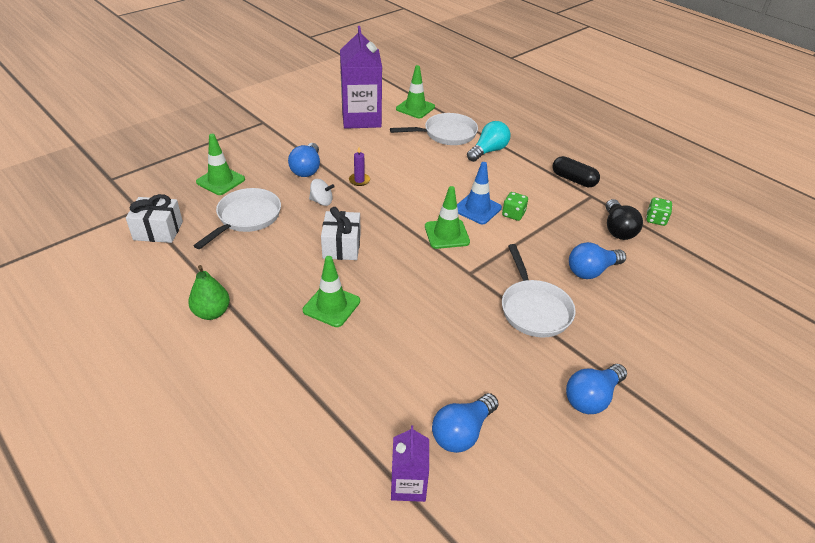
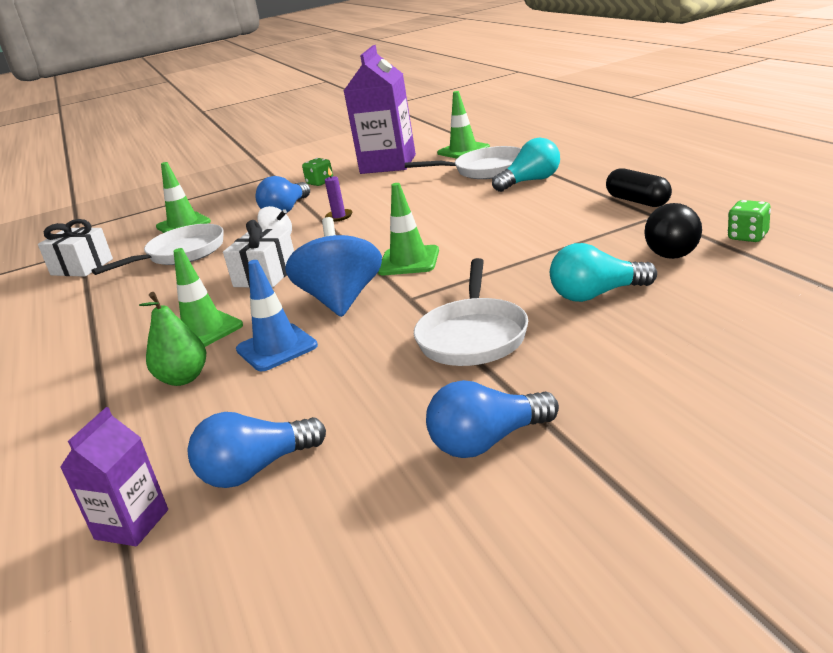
camera: 25 degrees right, 15 degrees down
green pear [188,265,230,320] -> green pear moved to [139,292,206,386]
blue traffic cone [457,162,502,224] -> blue traffic cone moved to [236,260,318,371]
green dice [502,192,528,221] -> green dice moved to [302,158,333,186]
blue light bulb [569,242,626,279] -> turquoise light bulb [550,243,657,302]
none -> blue spinning top [285,217,382,317]

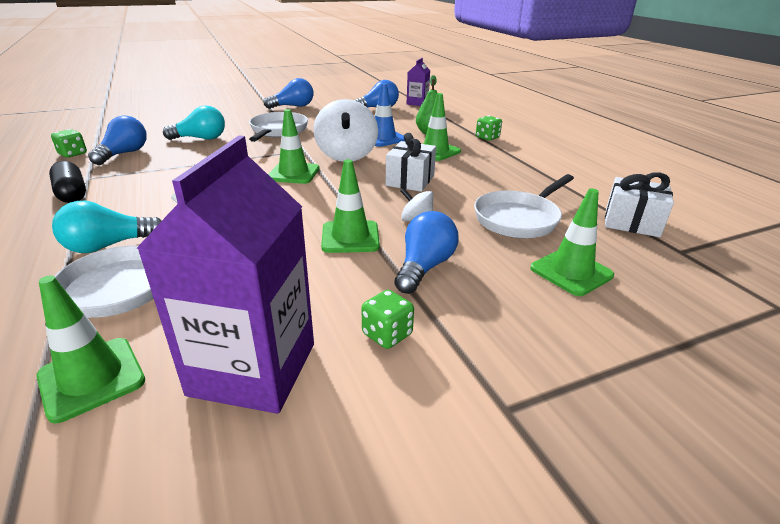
camera: 175 degrees right, 5 degrees up
blue spinning top [285,217,382,317] -> white spinning top [313,99,378,162]
purple candle [325,166,353,222] -> green traffic cone [321,159,380,253]
black light bulb [644,203,702,259] -> blue light bulb [88,116,147,165]
none -> green dice [476,116,502,141]

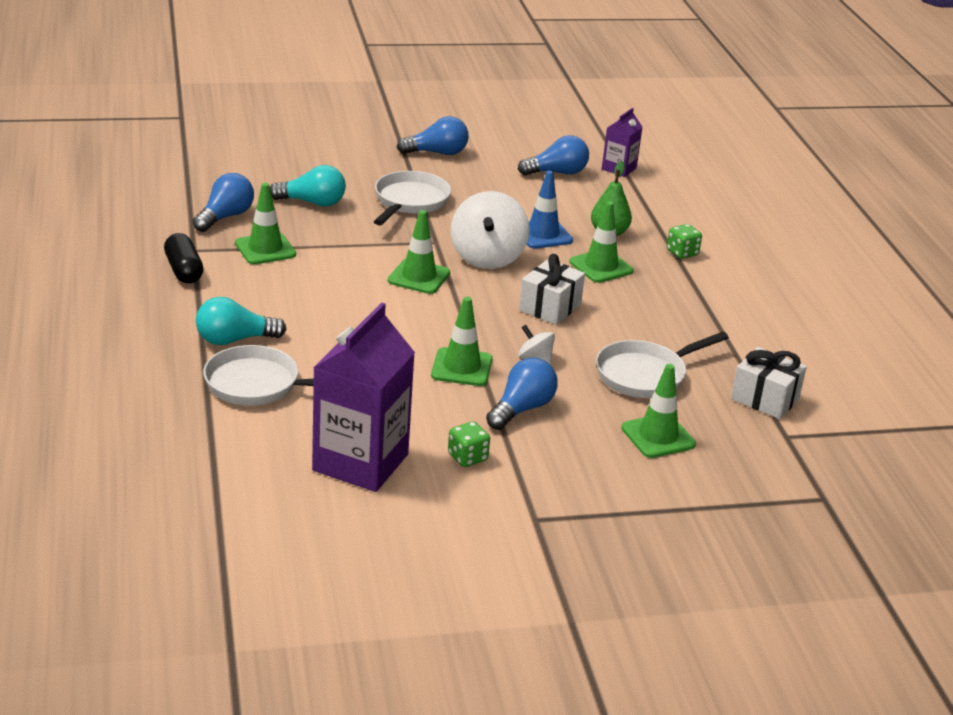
camera: 10 degrees right, 0 degrees up
green traffic cone [36,276,145,423] -> green traffic cone moved to [235,183,296,264]
green dice [51,129,87,158] -> none

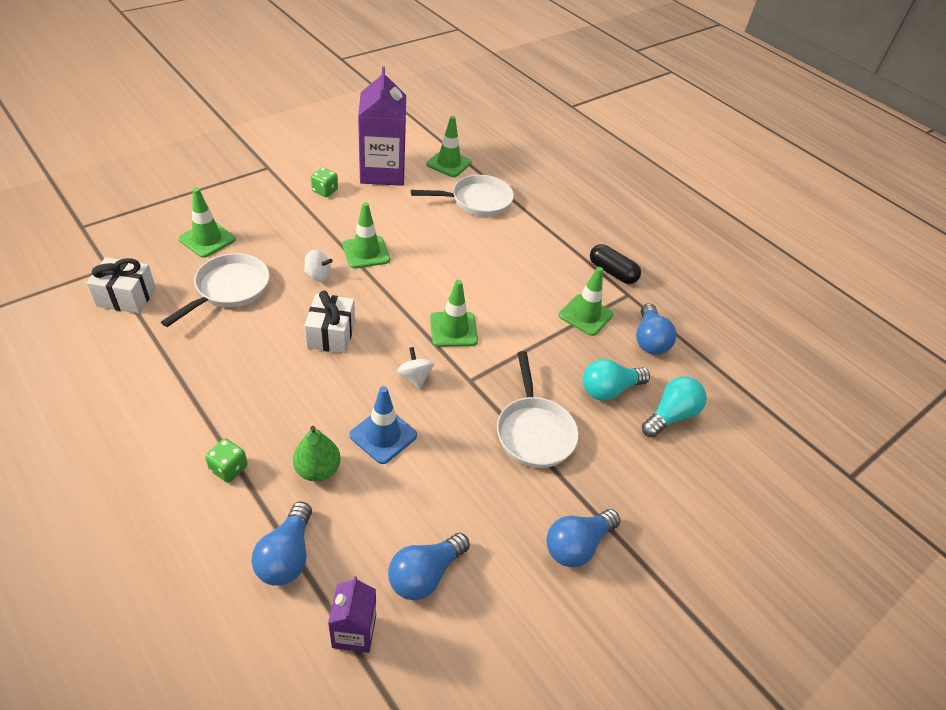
camera: 150 degrees right, 15 degrees up
turquoise light bulb [196,297,287,345] -> turquoise light bulb moved to [642,376,707,437]
white spinning top [451,191,529,269] -> white spinning top [397,347,434,389], size x0.49
blue light bulb [486,358,558,430] -> blue light bulb moved to [252,502,312,586]
green traffic cone [569,201,634,283] -> green traffic cone moved to [426,116,472,177]

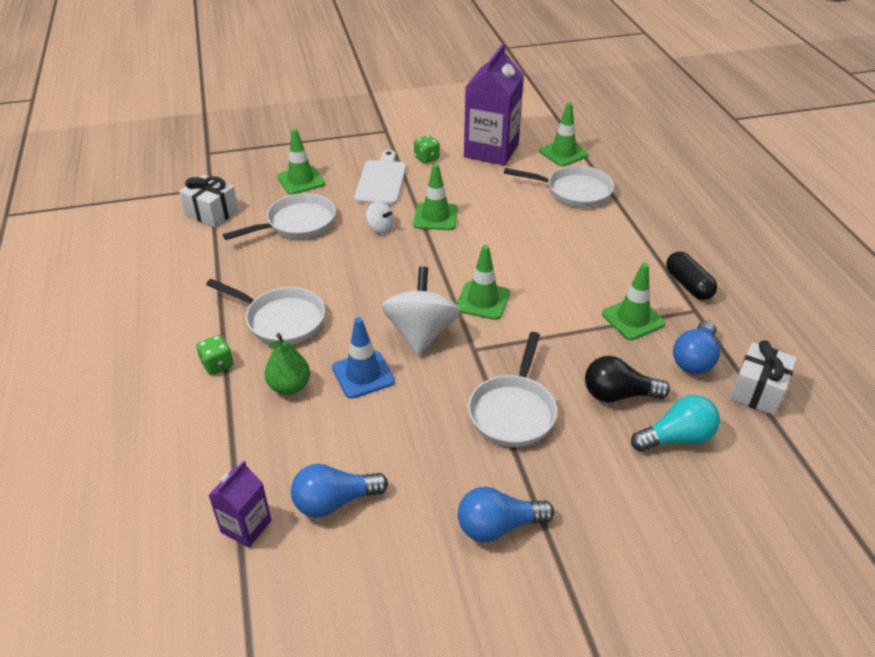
camera: 30 degrees right, 5 degrees down
blue light bulb [252,502,312,586] -> none
white gift [304,291,355,353] -> white gift moved to [730,340,797,416]
white spinning top [397,347,434,389] -> white spinning top [382,266,460,356], size x2.03
turquoise light bulb [583,359,650,401] -> black light bulb [585,356,670,402]
none -> white pan [206,279,325,345]
none -> white cutting board [354,150,406,205]

